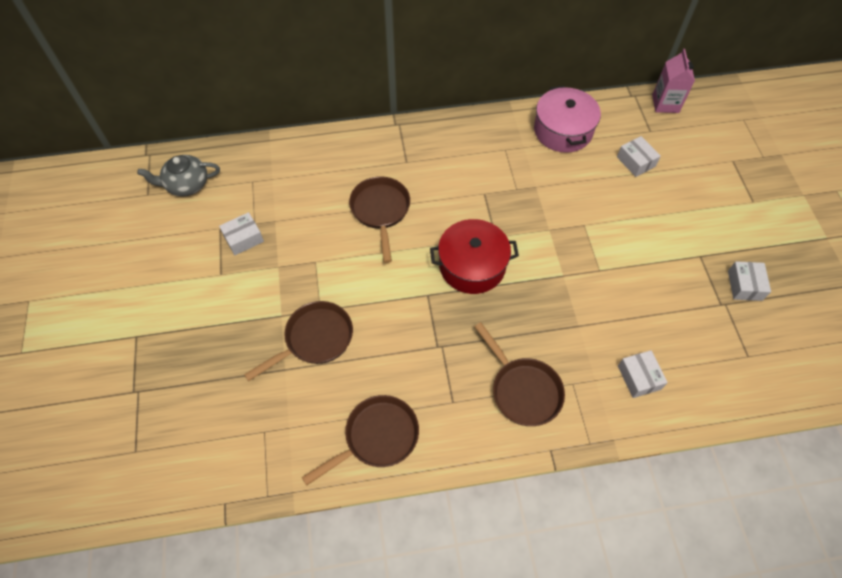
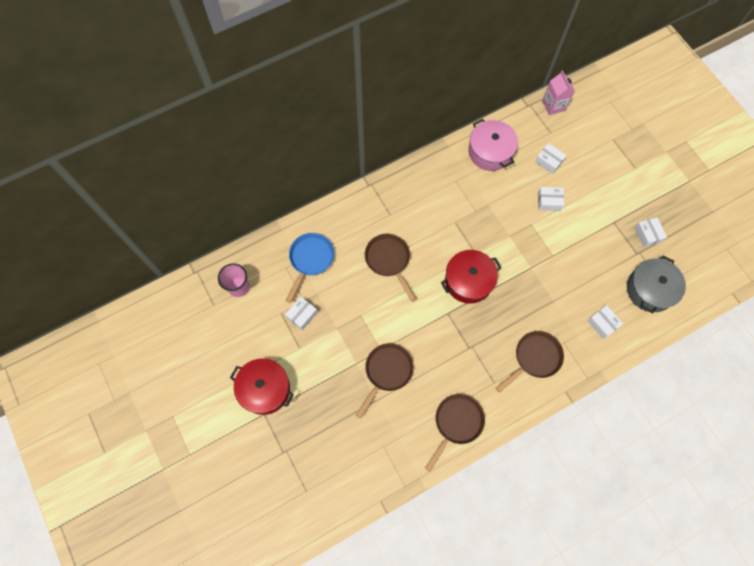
camera: 20 degrees left, 10 degrees up
grey teapot [137,155,220,196] -> pink cup [218,263,249,297]
brown pan [474,322,565,426] -> brown pan turned 75 degrees counterclockwise [496,331,564,393]
none -> red pot [230,358,294,415]
none -> blue pan [286,233,334,303]
none -> white box [538,187,564,211]
none -> grey pot [627,255,686,313]

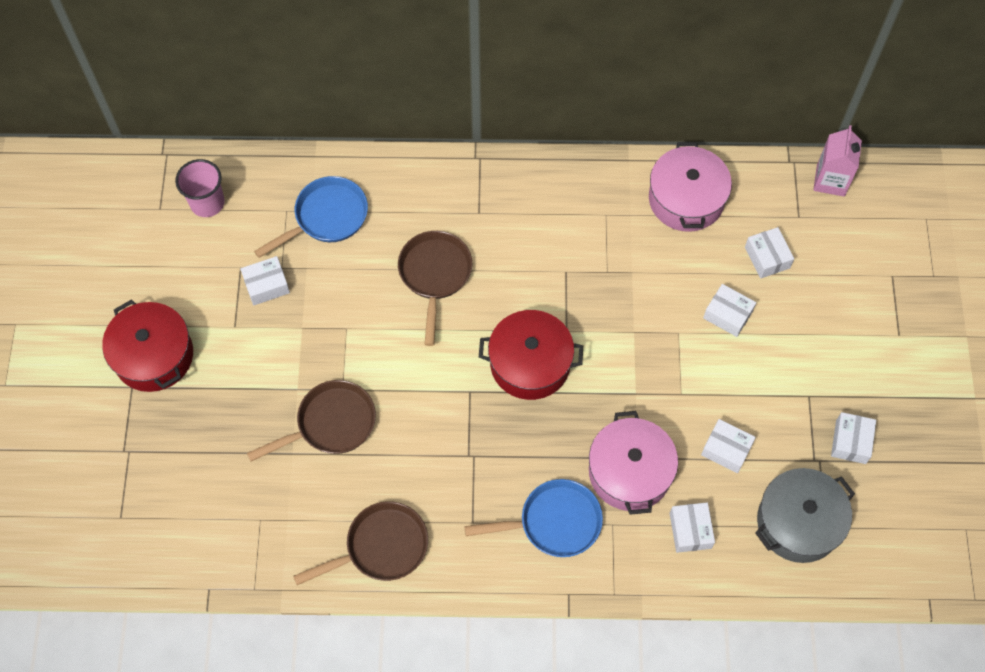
camera: 30 degrees right, 5 degrees down
brown pan [496,331,564,393] -> blue pan [464,479,603,557]
none -> pink pot [589,411,678,515]
none -> white box [701,419,756,473]

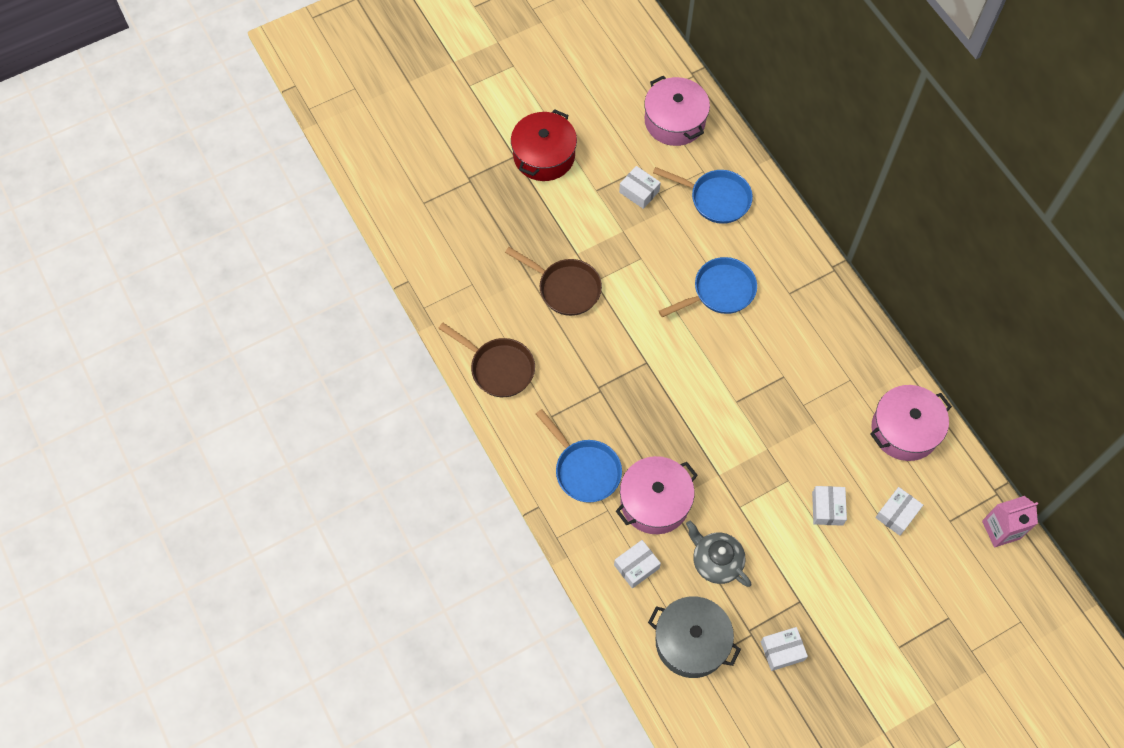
camera: 60 degrees right, 0 degrees up
pink cup [175,159,225,217] -> pink pot [644,76,710,146]
brown pan [398,231,472,346] -> blue pan [659,257,757,317]
red pot [479,310,583,400] -> none
white box [701,419,756,473] -> grey teapot [686,520,751,587]

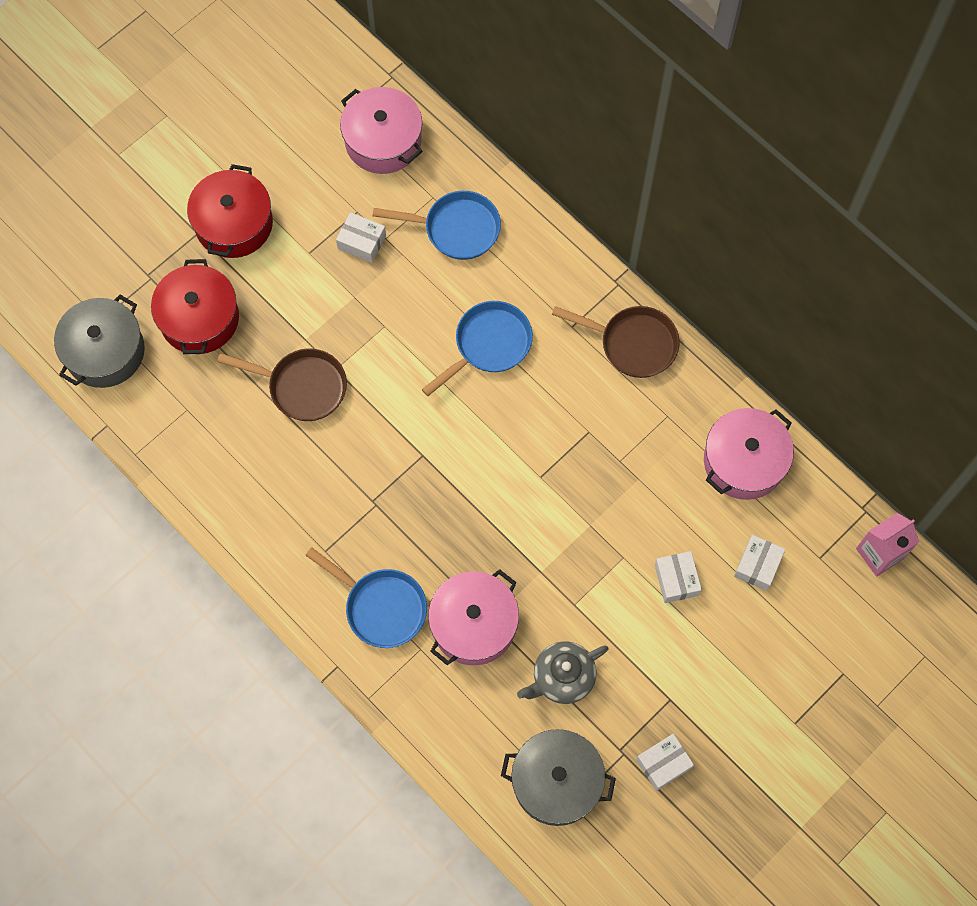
camera: 15 degrees left, 5 degrees up
brown pan [438,323,535,397] -> brown pan moved to [552,306,680,378]
white box [614,540,661,588] -> none
grey teapot [686,520,751,587] -> grey teapot turned 60 degrees counterclockwise [517,641,608,704]
none -> grey pot [54,295,145,388]
none -> red pot [151,259,239,354]

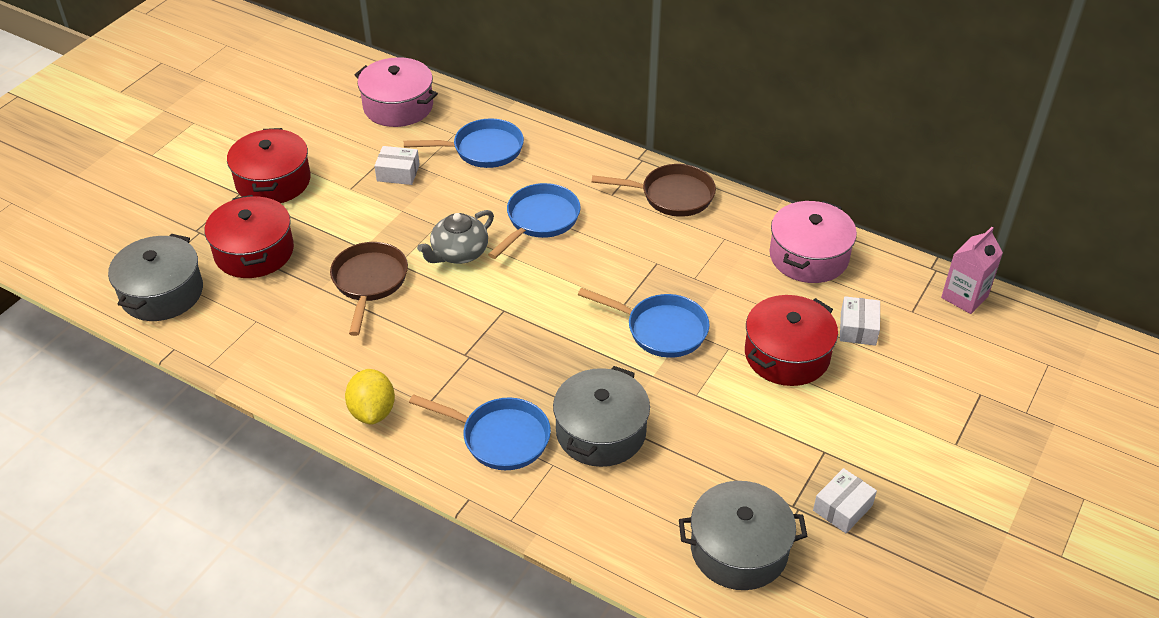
camera: 15 degrees left, 25 degrees down
brown pan [217,348,347,421] -> brown pan turned 90 degrees counterclockwise [330,242,408,336]
pink pot [428,569,519,665] -> grey pot [553,366,650,467]
grey teapot [517,641,608,704] -> grey teapot moved to [417,210,494,264]
white box [655,551,702,603] -> red pot [745,295,838,386]
none -> yellow lemon [345,369,395,425]
none -> blue pan [578,288,710,358]

